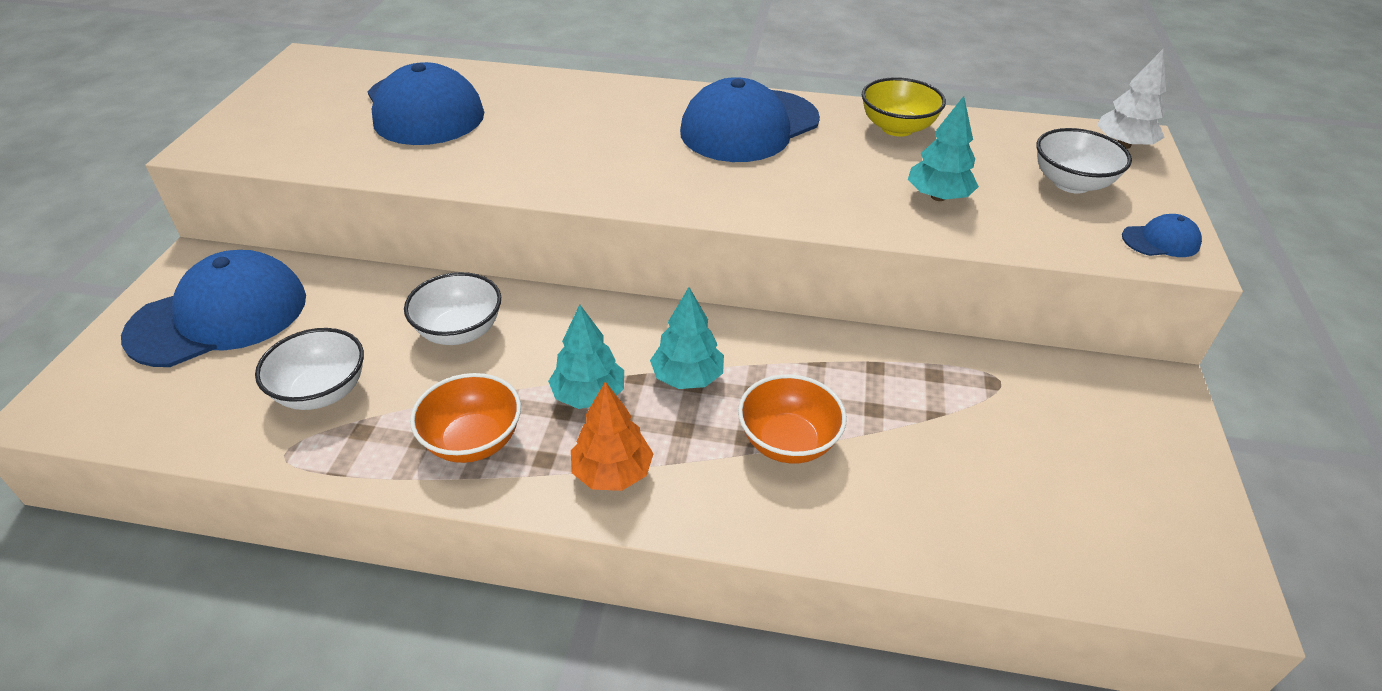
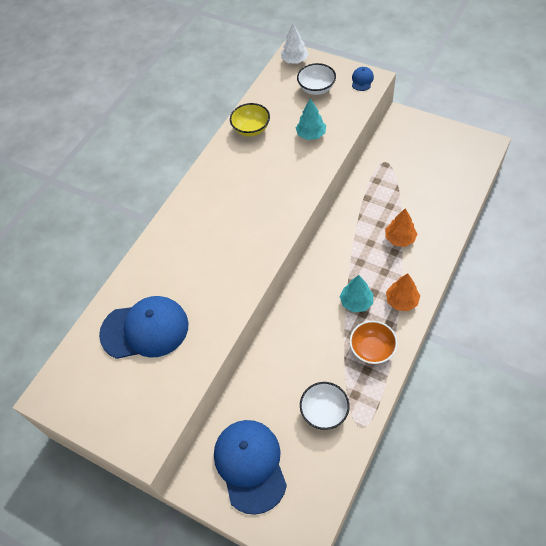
camera: 65 degrees left, 15 degrees up
white bowl [404,272,501,345] -> none
turquoise tree [650,287,724,389] -> none
blue cap [680,77,820,162] -> none
orange bowl [738,374,847,463] -> orange tree [385,208,417,247]

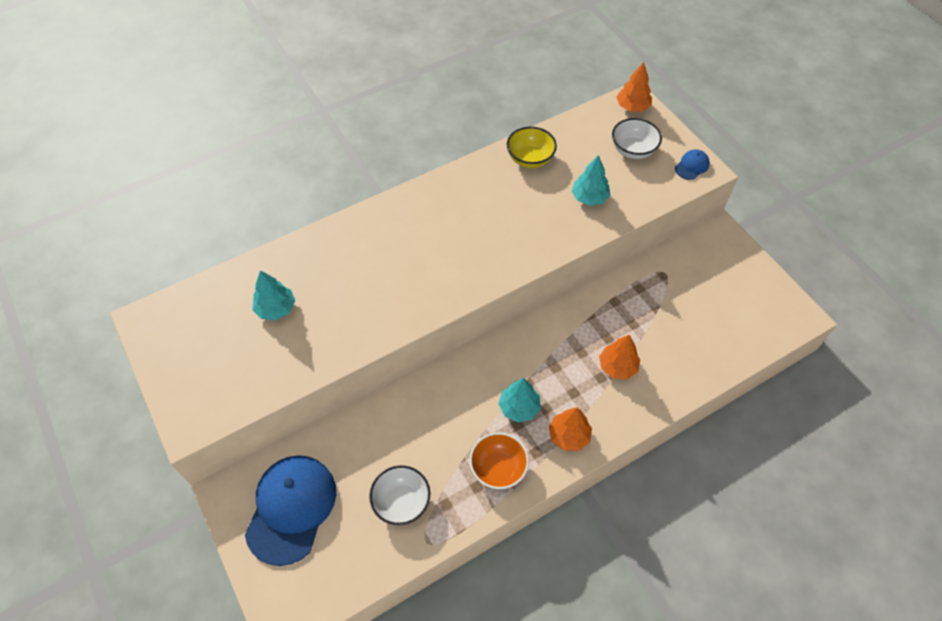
camera: 25 degrees right, 0 degrees up
blue cap [99,296,189,359] -> turquoise tree [252,270,295,320]
white tree [281,23,309,64] -> orange tree [617,62,652,111]

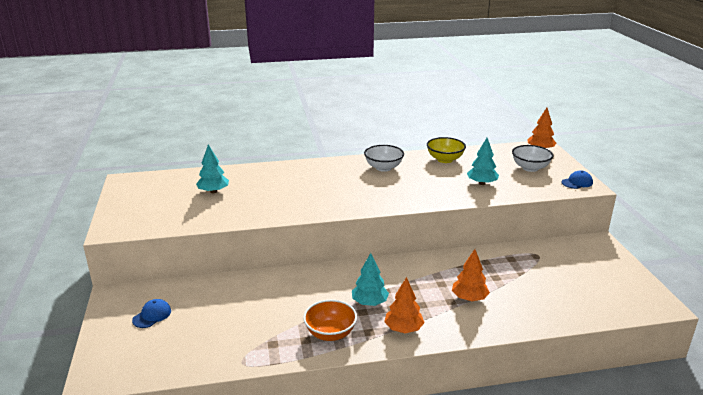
camera: 20 degrees right, 30 degrees down
blue cap [245,455,336,566] -> blue cap [132,299,171,328], size x0.43
white bowl [369,466,430,525] -> white bowl moved to [364,145,404,172]

